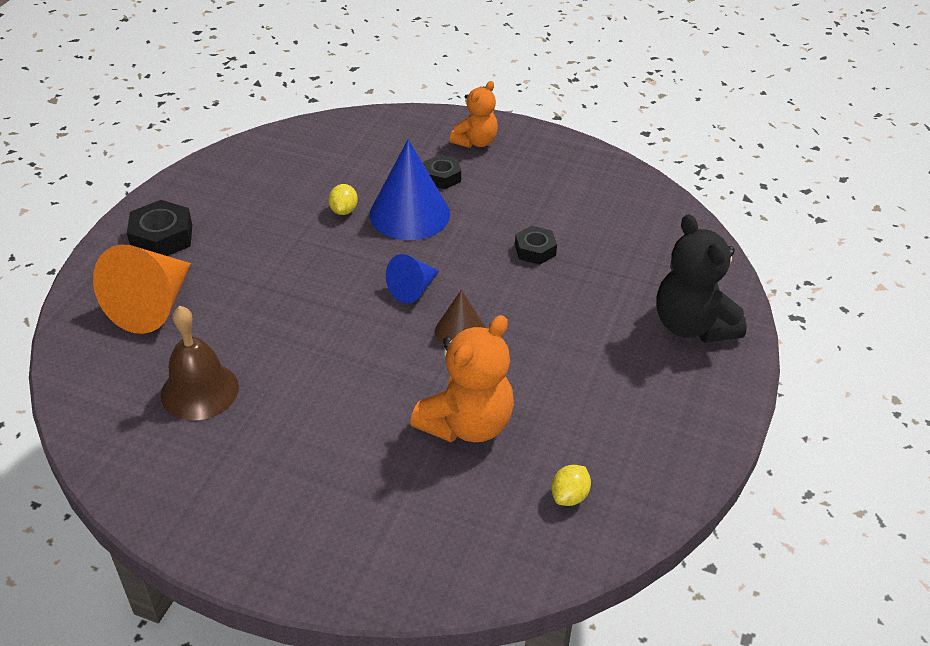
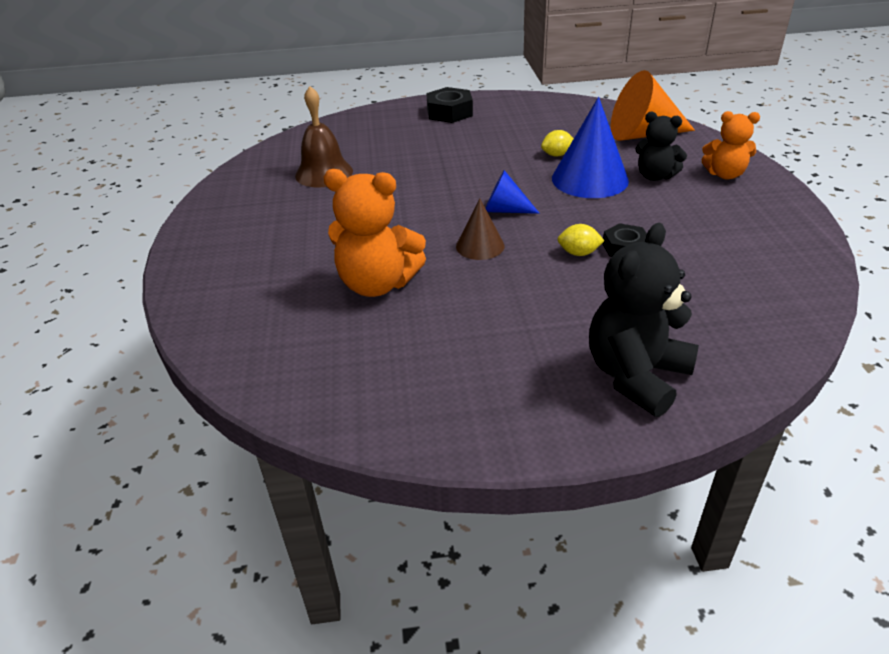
camera: 65 degrees right, 5 degrees down
orange cone [93,244,191,334] -> orange cone moved to [611,70,695,141]
black nut [424,155,461,189] -> black teddy bear [635,112,687,181]
yellow lemon [551,465,591,506] -> yellow lemon moved to [557,224,605,256]

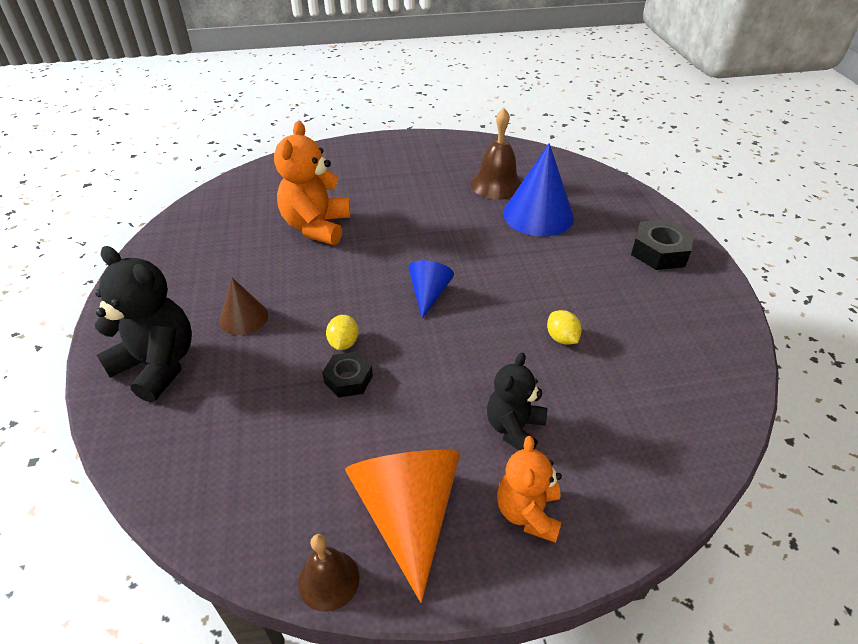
camera: 85 degrees right, 5 degrees up
brown cone [456,199,504,260] -> brown cone moved to [219,278,268,335]
blue cone [552,97,629,198] -> blue cone moved to [503,143,574,236]
orange cone [611,70,695,141] -> orange cone moved to [345,450,460,603]
none -> brown bell [298,534,360,612]

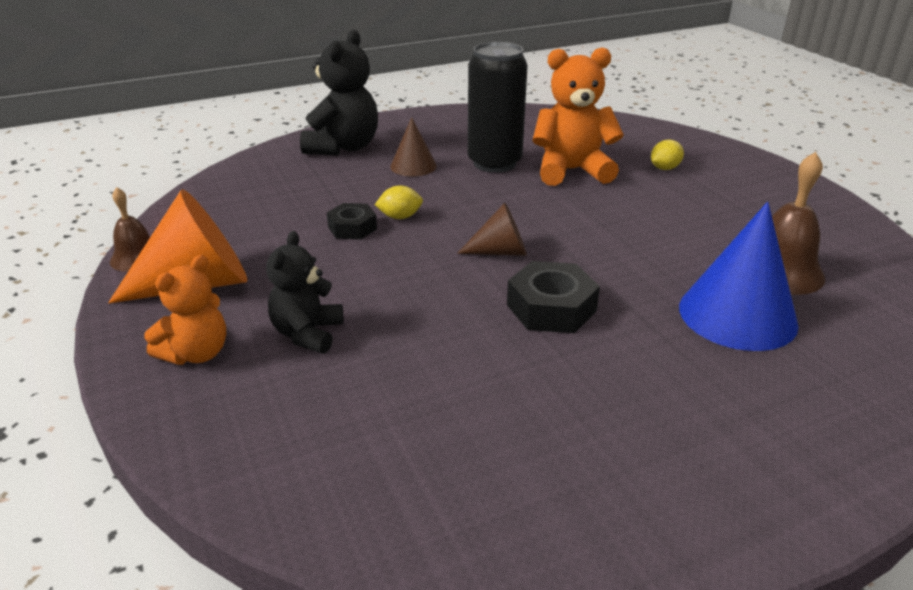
camera: 75 degrees right, 10 degrees down
blue cone [408,260,454,319] -> brown cone [457,203,527,256]
black teddy bear [487,353,547,450] -> black teddy bear turned 90 degrees counterclockwise [266,231,343,353]
orange teddy bear [497,436,562,543] -> orange teddy bear turned 135 degrees clockwise [144,255,226,365]
yellow lemon [547,310,582,345] -> yellow lemon moved to [651,140,684,170]
black nut [631,219,694,270] -> black nut moved to [507,261,600,333]
none -> black can [468,42,528,173]

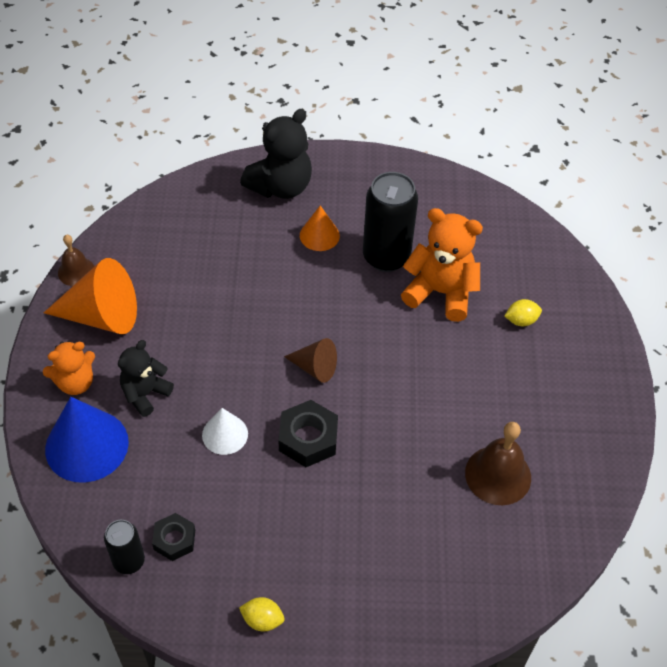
camera: 25 degrees right, 20 degrees up
black nut [327,203,377,239] -> black nut moved to [152,513,195,561]
yellow lemon [375,185,423,219] -> yellow lemon moved to [239,597,284,631]
brown cone [390,117,437,176] -> orange cone [300,205,340,251]
blue cone [679,202,799,351] -> blue cone moved to [45,397,129,483]
none -> black can [104,520,145,574]
none -> white cone [202,408,248,455]

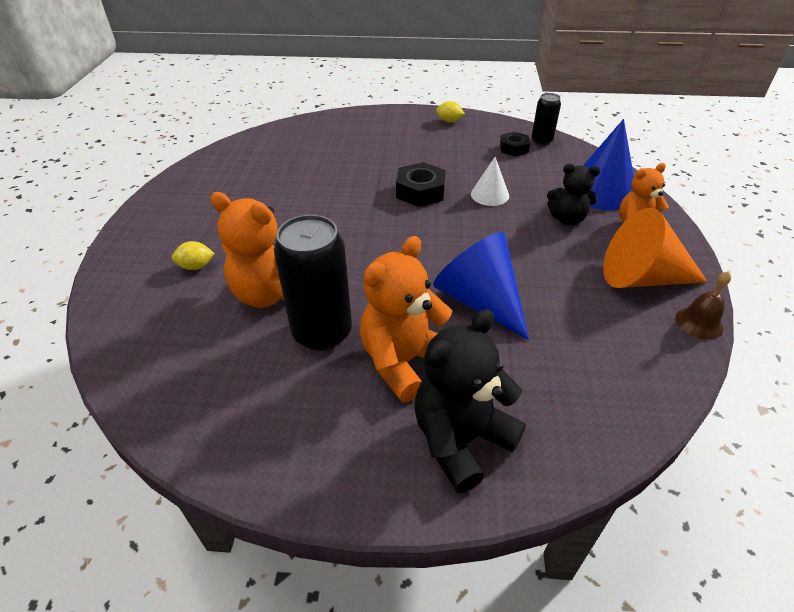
camera: 175 degrees left, 10 degrees down
black teddy bear [118,340,174,417] -> black teddy bear turned 60 degrees clockwise [547,164,600,225]
brown cone [284,338,337,383] -> none
orange cone [300,205,340,251] -> orange teddy bear [360,236,452,402]
brown bell [465,422,531,505] -> none
none -> blue cone [433,232,529,340]

